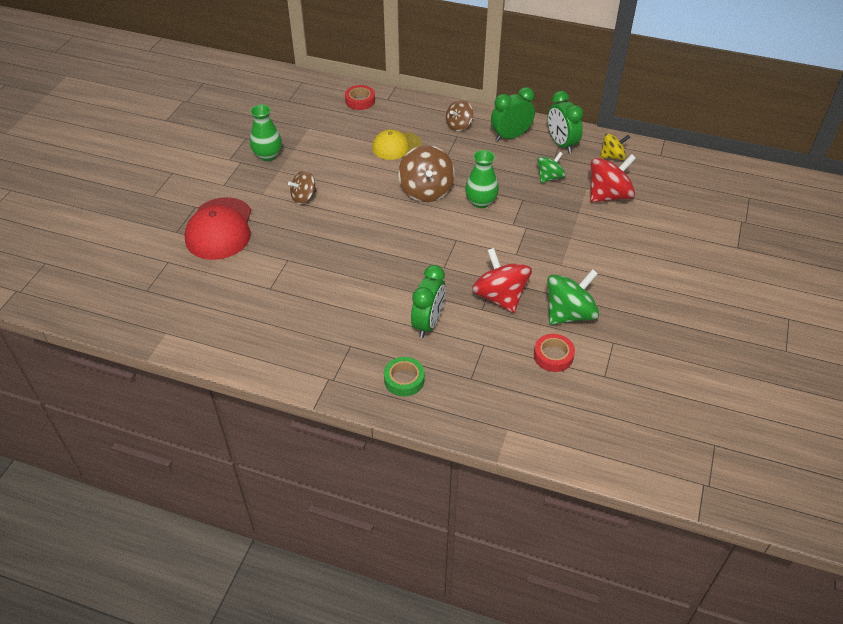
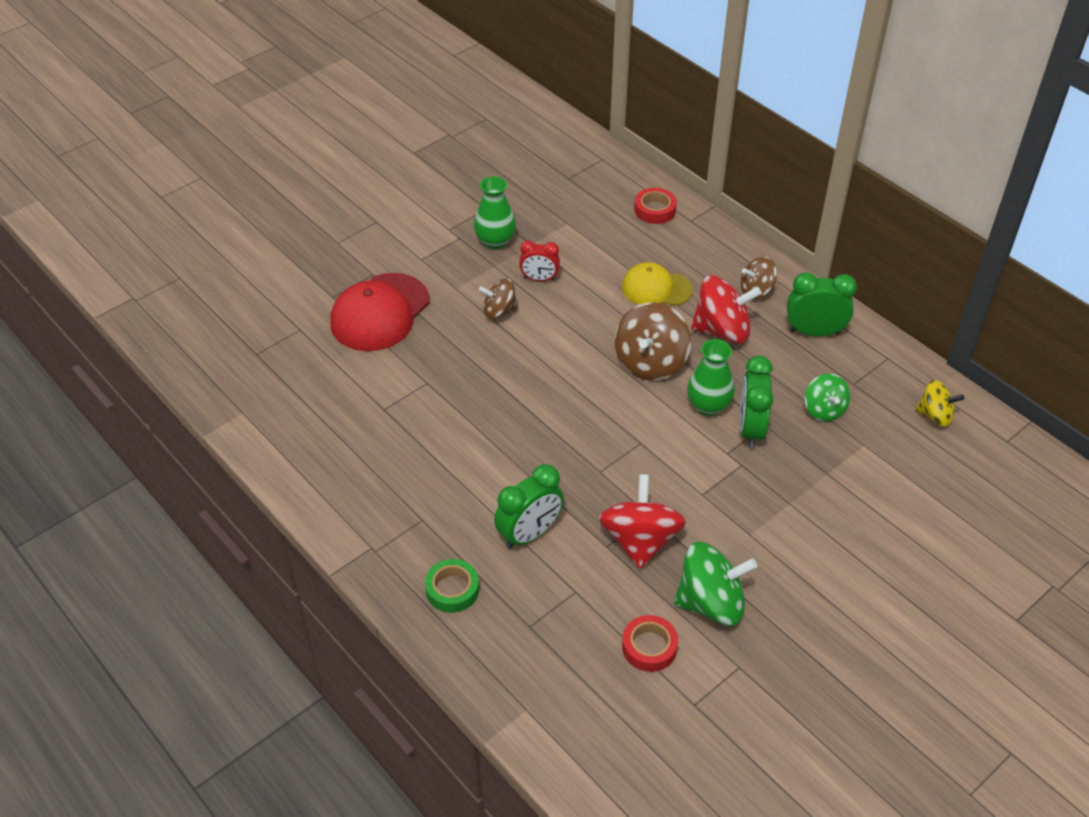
camera: 30 degrees right, 0 degrees up
green spinning top [537,152,566,183] -> green spinning top turned 90 degrees clockwise [805,373,850,422]
green clock [548,91,583,153] -> green clock moved to [739,356,773,449]
red spinning top [590,154,636,202] -> red spinning top moved to [691,275,762,344]
none -> red clock [519,240,560,281]

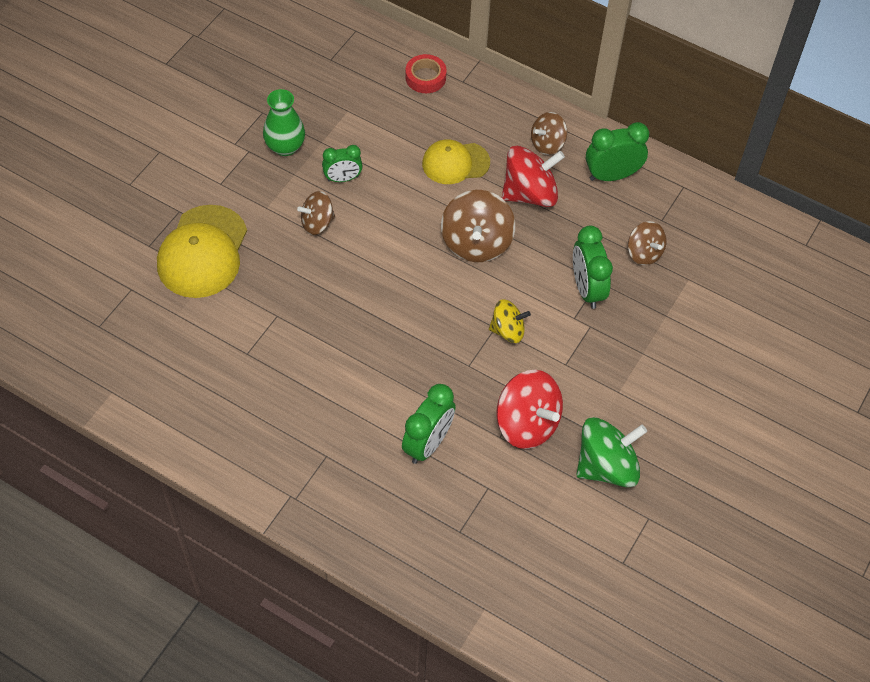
camera: 20 degrees left, 10 degrees up
red cap [330,273,429,351] -> yellow cap [157,205,247,298]
green tape [425,559,479,613] -> none
red clock [519,240,560,281] -> green clock [322,145,362,182]
red spinning top [598,474,686,569] -> red spinning top turned 150 degrees clockwise [496,370,563,449]
red tape [622,615,678,672] -> none
green vase [687,339,735,416] -> none
green spinning top [805,373,850,422] -> brown spinning top [628,221,667,265]
yellow spinning top [915,380,964,427] -> yellow spinning top moved to [489,299,531,343]

